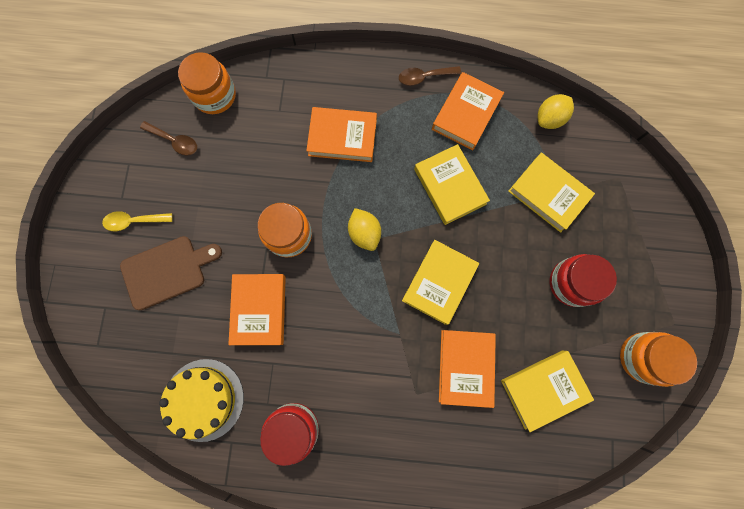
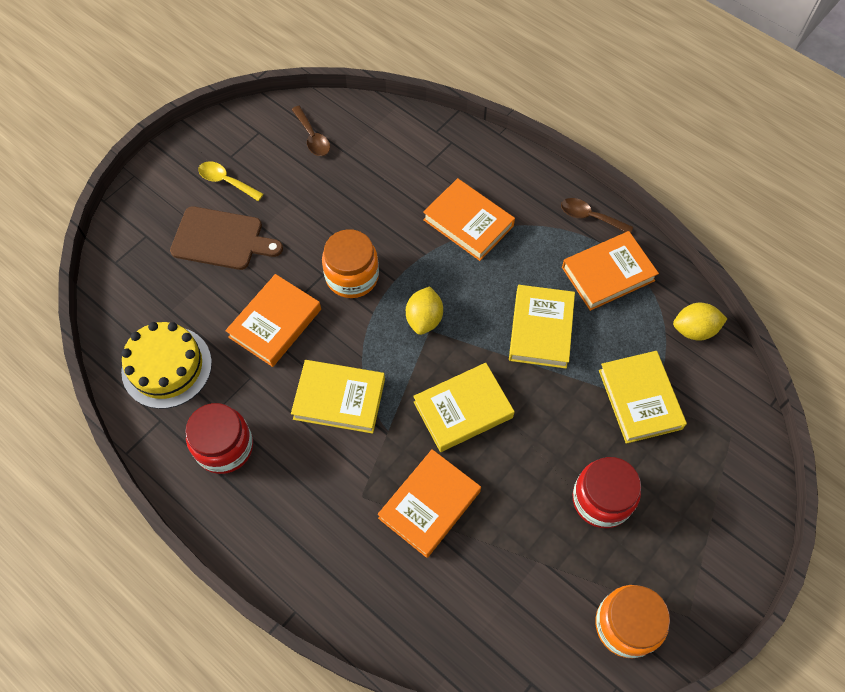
camera: 35 degrees right, 15 degrees down
orange jar [178,52,236,114] -> none
yellow book [501,351,594,432] -> yellow book moved to [291,360,385,434]

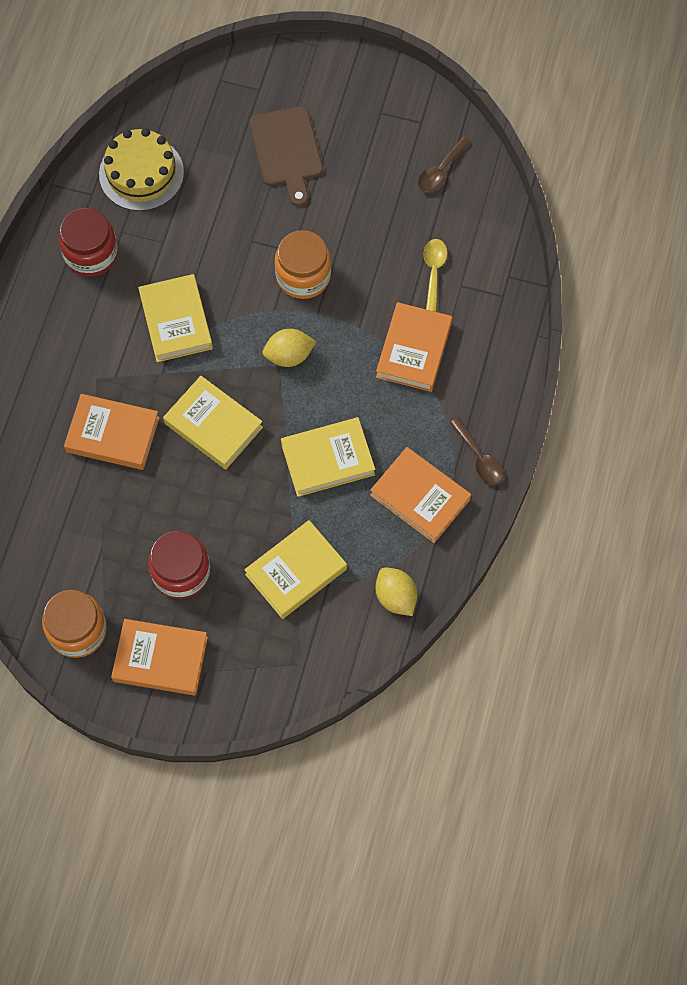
camera: 65 degrees right, 5 degrees up
yellow spoon [198,161,264,201] -> yellow spoon moved to [424,239,447,312]
orange book [225,274,321,367] -> orange book moved to [111,619,208,696]
brown spoon [561,198,633,233] -> brown spoon turned 150 degrees clockwise [450,417,504,485]

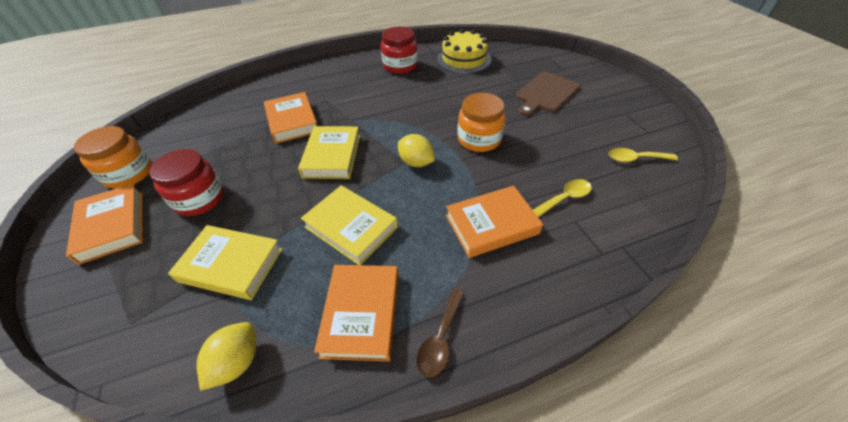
camera: 55 degrees right, 20 degrees down
yellow book [138,274,213,362] -> none
brown spoon [418,136,471,192] -> yellow spoon [609,148,678,162]

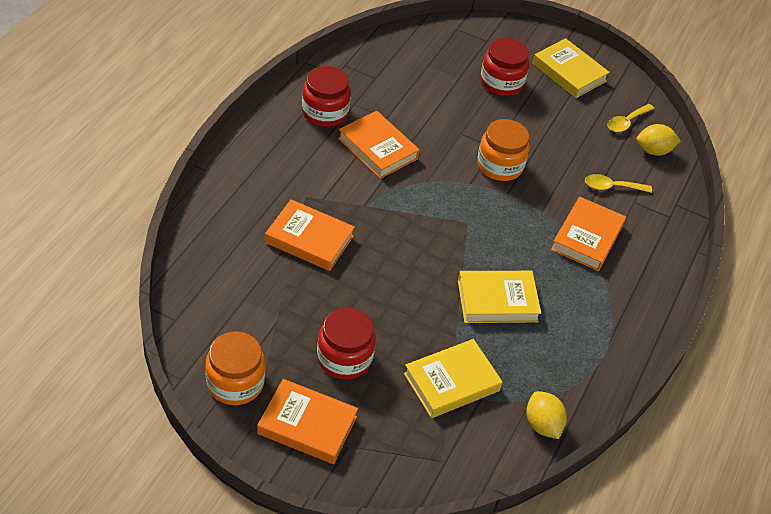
camera: 50 degrees left, 0 degrees up
yellow book [298,126,360,179] -> yellow book moved to [532,38,610,98]
orange book [314,265,399,361] -> orange book moved to [338,111,420,179]
yellow lemon [398,134,435,167] -> yellow lemon moved to [636,124,681,156]
brown spoon [416,289,465,378] -> none
yellow cake [437,29,491,73] -> none
brown cutting board [516,72,580,116] -> red jar [480,38,529,96]
yellow spoon [533,179,592,217] -> yellow spoon turned 105 degrees counterclockwise [585,174,652,193]

